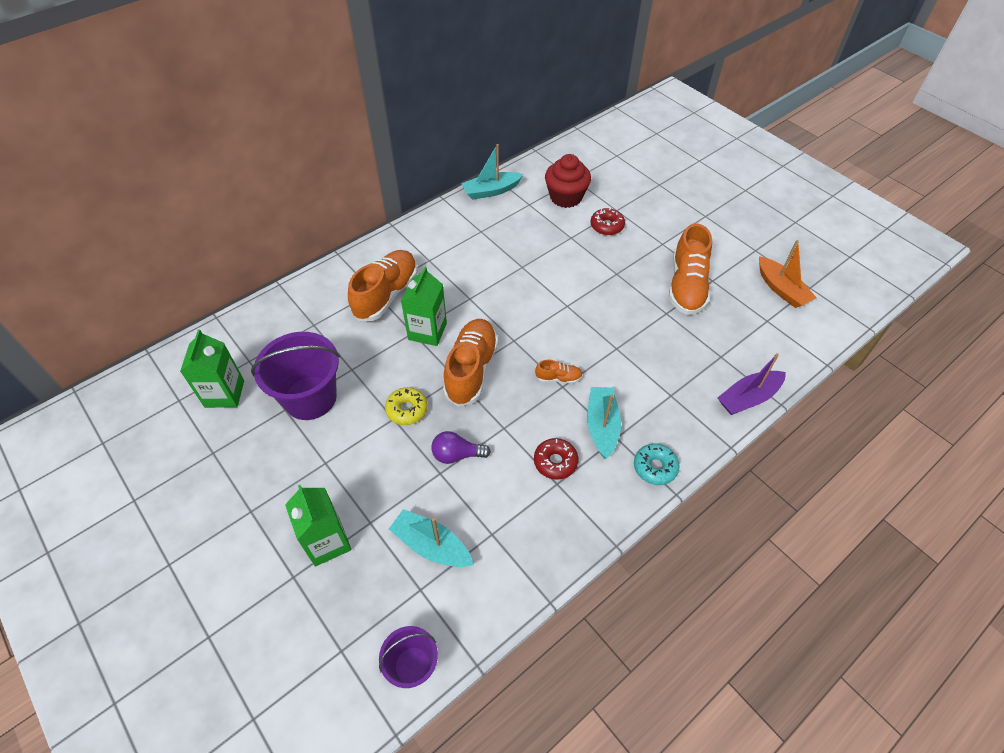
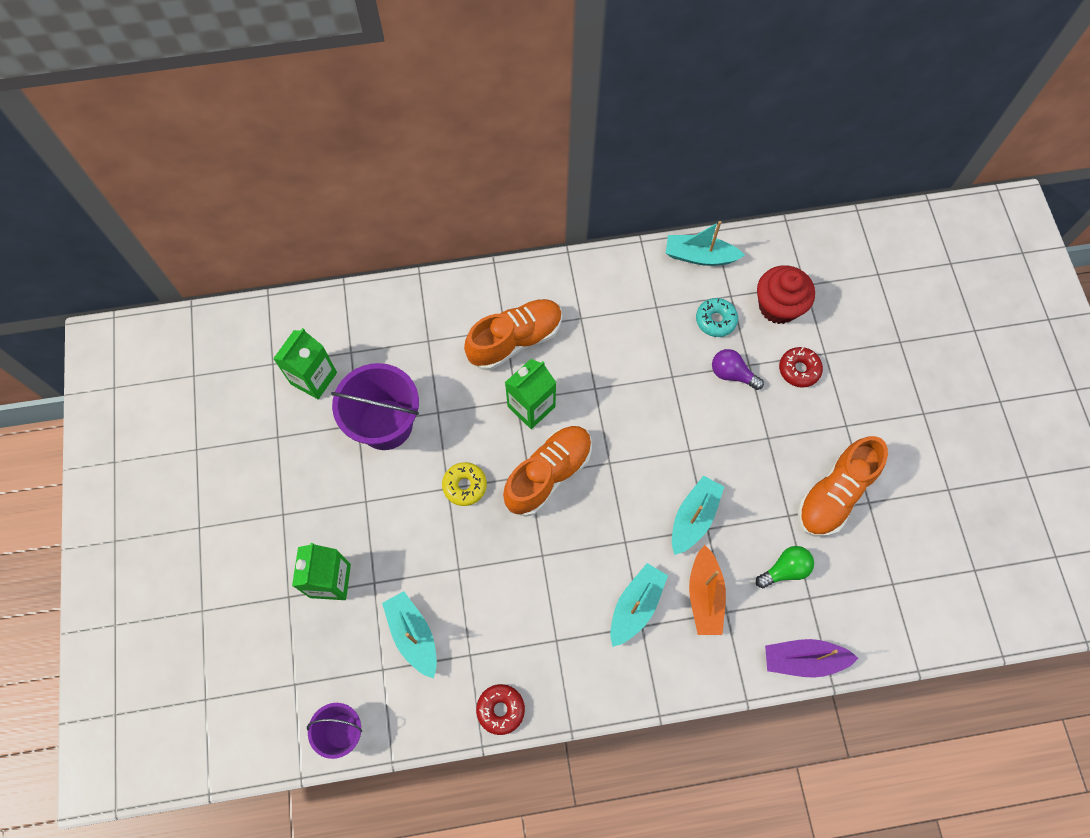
camera: 30 degrees right, 15 degrees up
purple light bulb [431,431,491,464] -> purple light bulb moved to [712,349,764,390]
red donut [534,438,579,480] -> red donut moved to [476,684,525,735]
orange shoe [535,360,583,383] -> none
turquoise donut [634,444,680,485] -> turquoise donut moved to [696,298,738,337]
orange boat [759,240,817,308] -> orange boat moved to [689,545,726,635]
none -> turquoise boat [672,475,724,555]
none -> green light bulb [756,546,814,589]

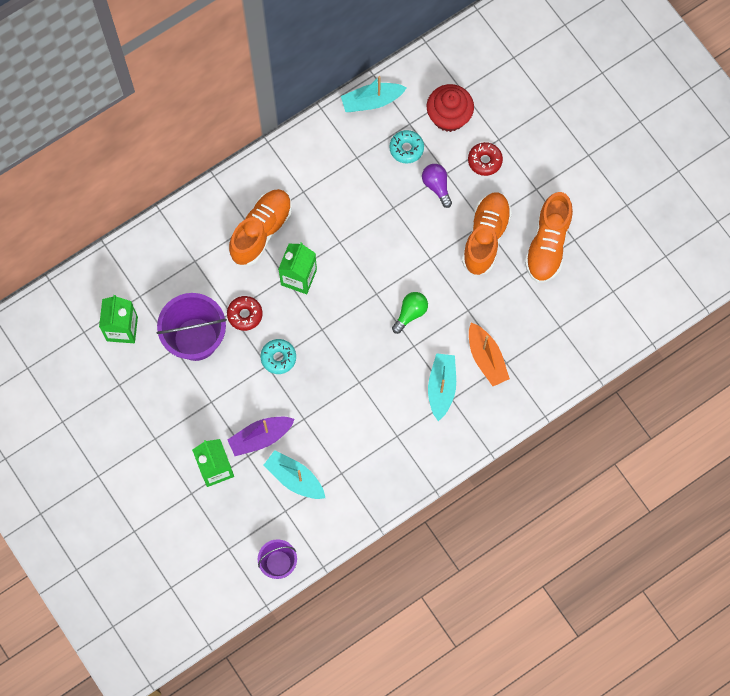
camera: 25 degrees left, 5 degrees up
yellow donut [442,462,487,506] -> turquoise donut [261,339,296,374]
red donut [476,684,525,735] -> red donut moved to [227,296,263,331]
orange shoe [503,426,592,517] -> orange shoe moved to [462,192,512,276]
turquoise boat [672,475,724,555] -> none
purple light bulb [712,349,764,390] -> purple light bulb turned 60 degrees clockwise [422,164,452,208]
green light bulb [756,546,814,589] -> green light bulb moved to [392,292,428,334]
purple boat [765,639,858,678] -> purple boat moved to [227,417,295,456]

